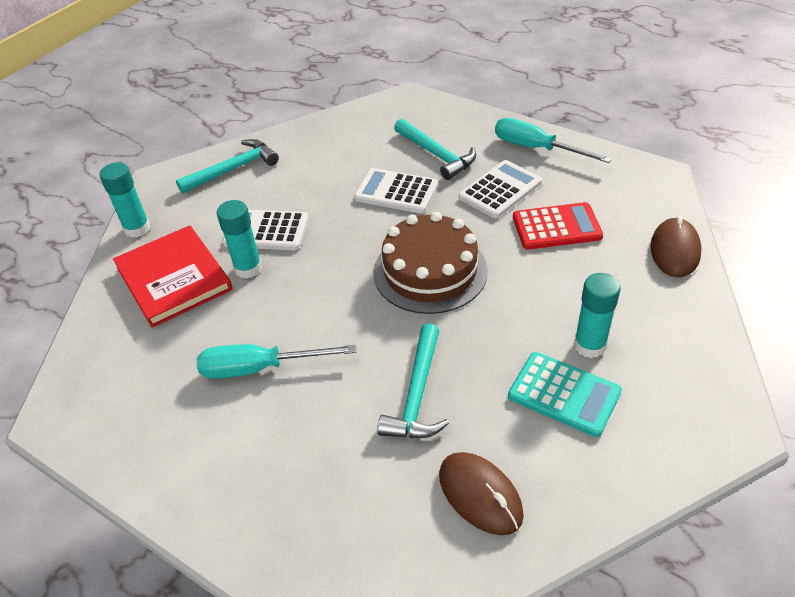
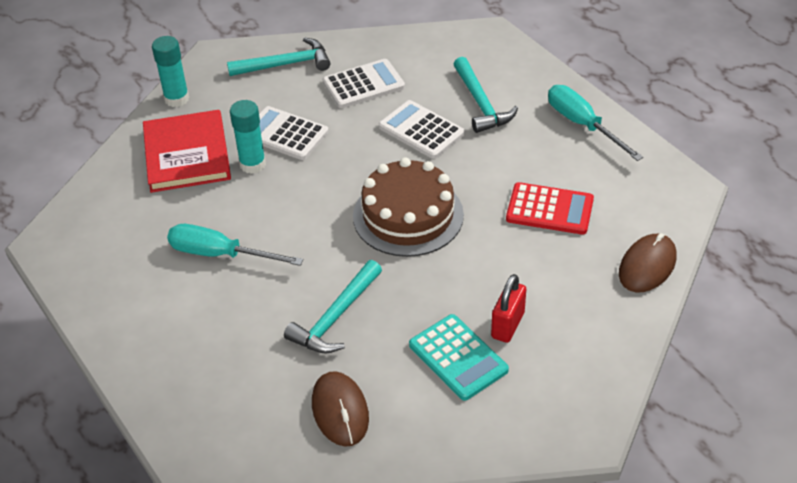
camera: 20 degrees right, 0 degrees up
white calculator [459,160,542,219] -> white calculator moved to [323,59,405,108]
turquoise glue stick [574,273,620,358] -> red padlock [491,274,526,343]

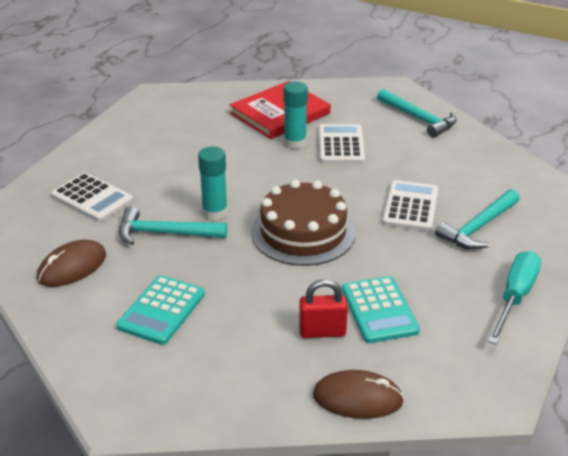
camera: 60 degrees right, 10 degrees down
turquoise glue stick [152,36,189,107] -> turquoise glue stick moved to [198,147,228,220]
turquoise screwdriver [167,224,303,266] -> none
white calculator [323,59,405,108] -> white calculator moved to [51,173,133,222]
red padlock [491,274,526,343] -> red padlock moved to [299,279,348,338]
red calculator [506,182,594,235] -> turquoise calculator [342,276,420,343]

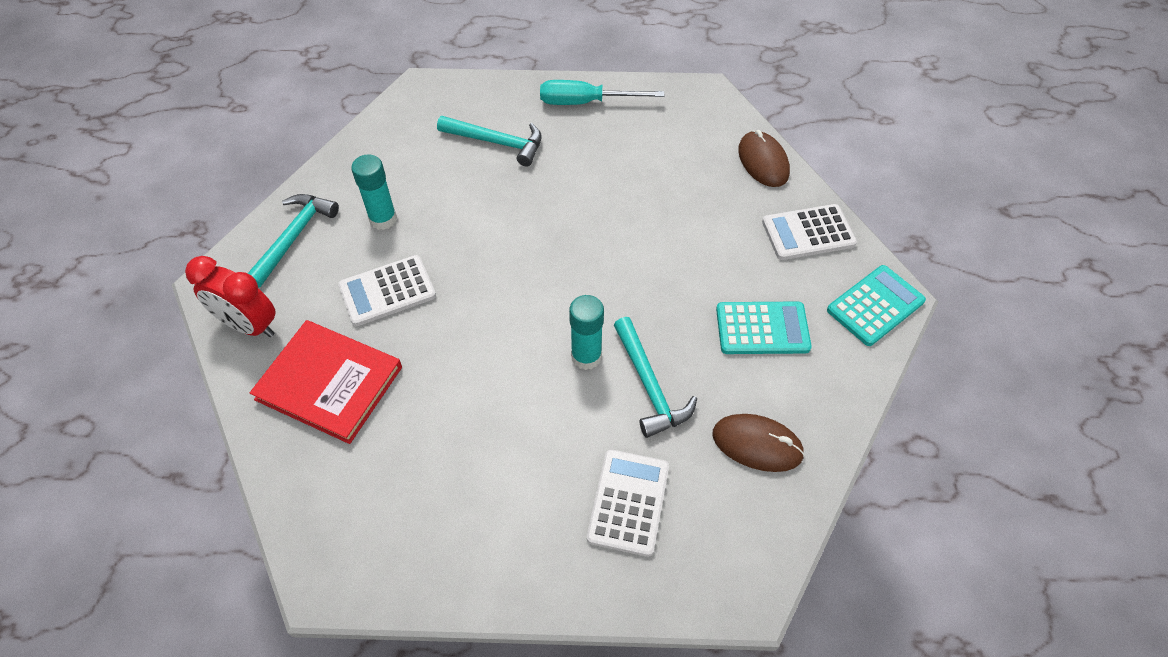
camera: 115 degrees left, 20 degrees up
brown cake [251,180,356,266] -> none
turquoise glue stick [284,81,308,149] -> turquoise glue stick moved to [351,154,397,230]
red padlock [299,279,348,338] -> none
turquoise calculator [342,276,420,343] -> turquoise calculator moved to [827,265,926,346]
white calculator [382,180,439,231] -> white calculator moved to [762,204,857,260]
none -> red clock [185,256,276,337]

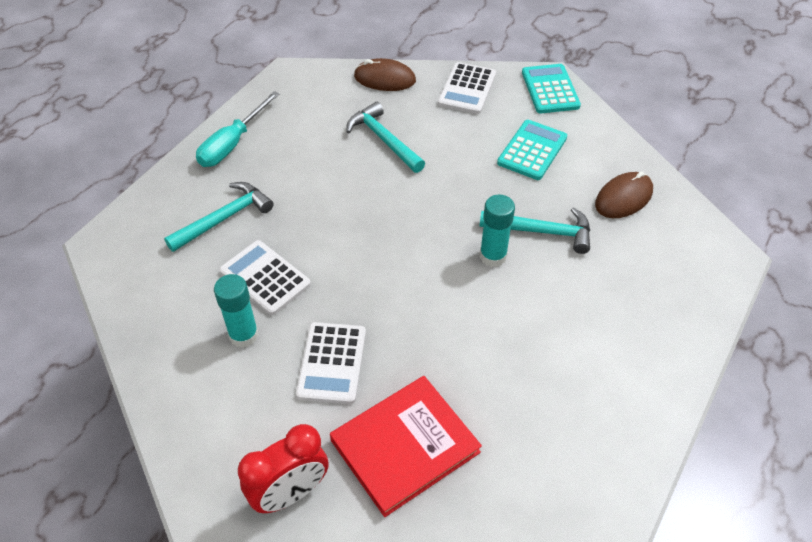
camera: 60 degrees left, 5 degrees down
turquoise hammer [247,194,339,287] -> turquoise hammer moved to [346,102,425,173]
white calculator [587,449,669,557] -> white calculator moved to [220,240,311,315]

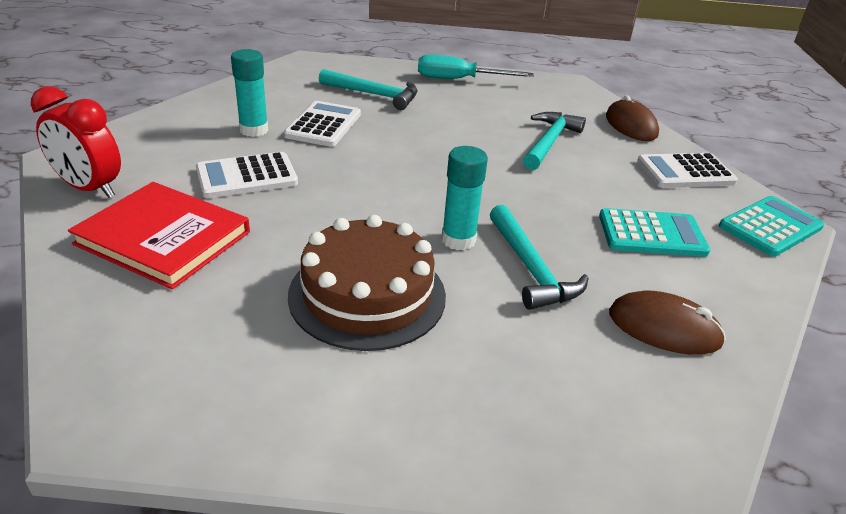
camera: 60 degrees right, 15 degrees down
none -> brown cake [288,215,446,351]

